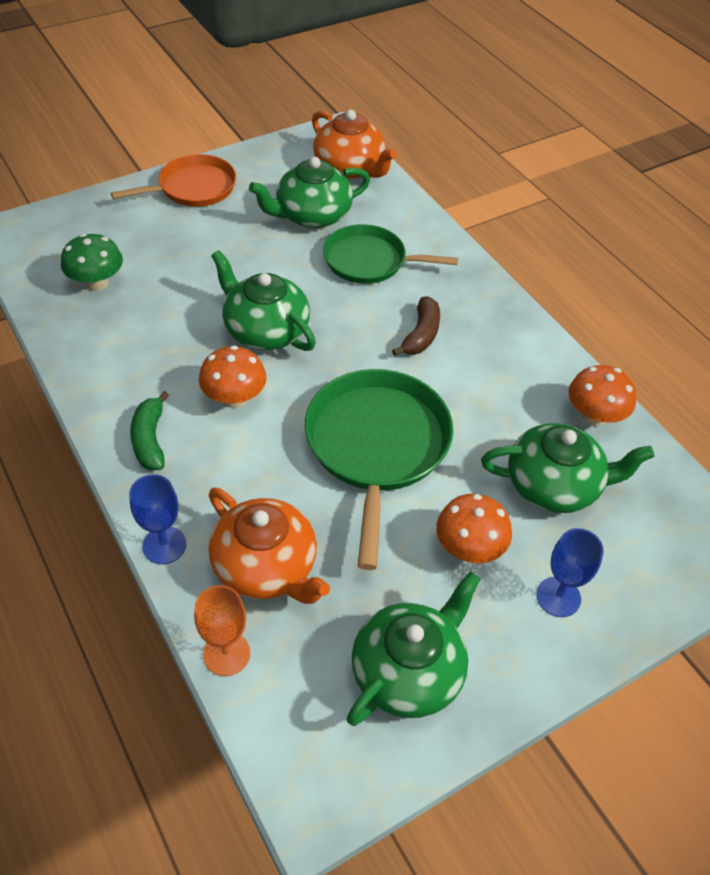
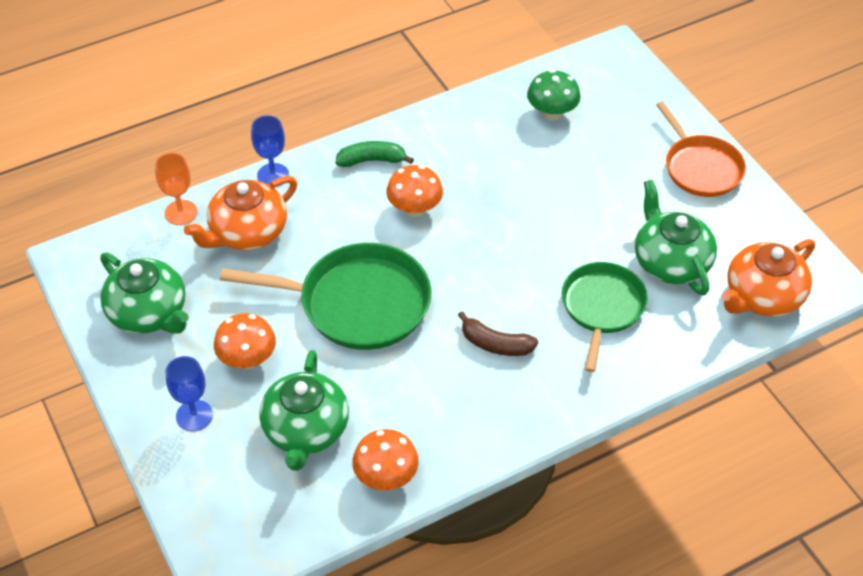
camera: 95 degrees right, 0 degrees up
green teapot [211,250,316,351] -> none

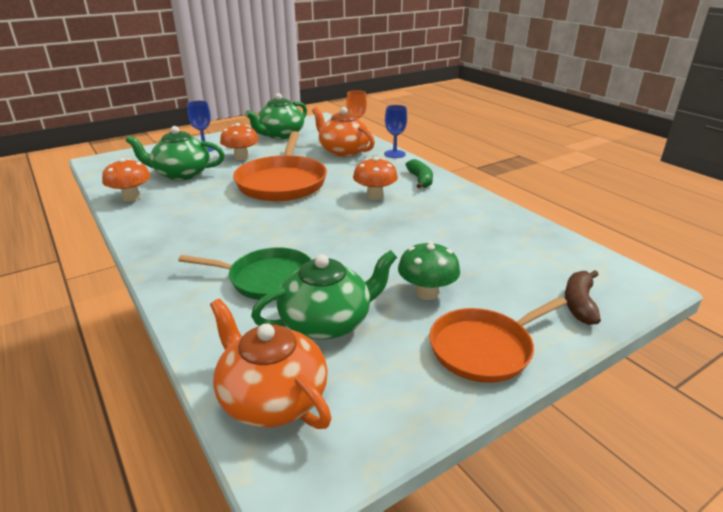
camera: 85 degrees right, 20 degrees down
green pan [220,243,432,350] -> orange pan [233,131,327,201]
brown banana [458,311,538,356] -> brown banana moved to [565,270,601,325]
green mushroom [527,70,581,121] -> green mushroom moved to [398,241,460,300]

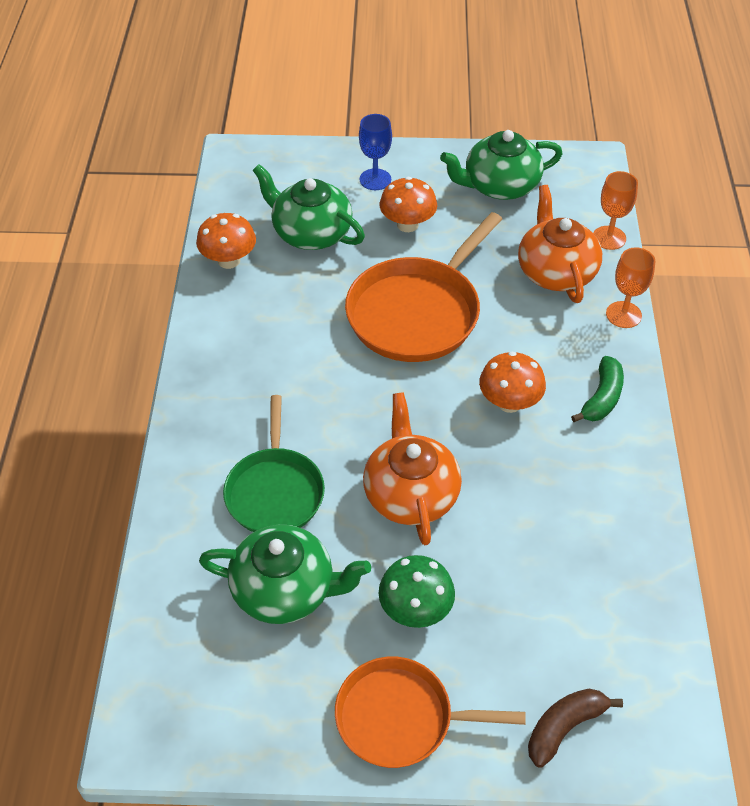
camera: 35 degrees right, 20 degrees up
green pan [178,247,312,300] -> green pan turned 45 degrees clockwise [223,395,325,532]
orange teapot [210,299,332,429] -> orange teapot moved to [363,393,462,545]
blue goblet [384,105,407,158] -> orange goblet [606,247,655,328]

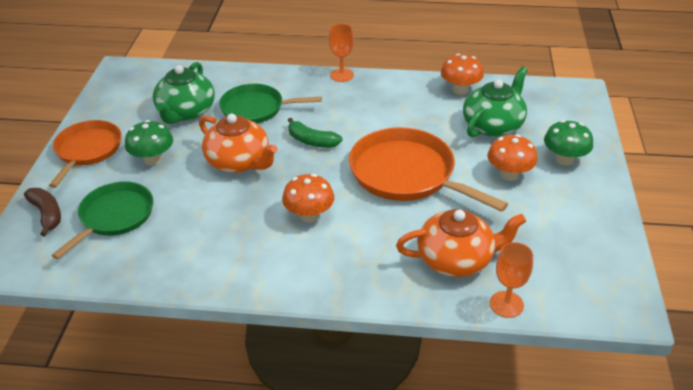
camera: 95 degrees right, 10 degrees down
blue goblet [359,114,392,190] -> green mushroom [544,120,593,165]
orange teapot [363,393,462,545] -> orange teapot turned 45 degrees clockwise [199,114,278,173]
green teapot [440,130,563,200] -> none
green banana [571,356,624,422] -> green banana moved to [288,118,342,148]
orange goblet [606,247,655,328] -> orange goblet moved to [329,24,354,82]
none -> green pan [52,181,153,259]

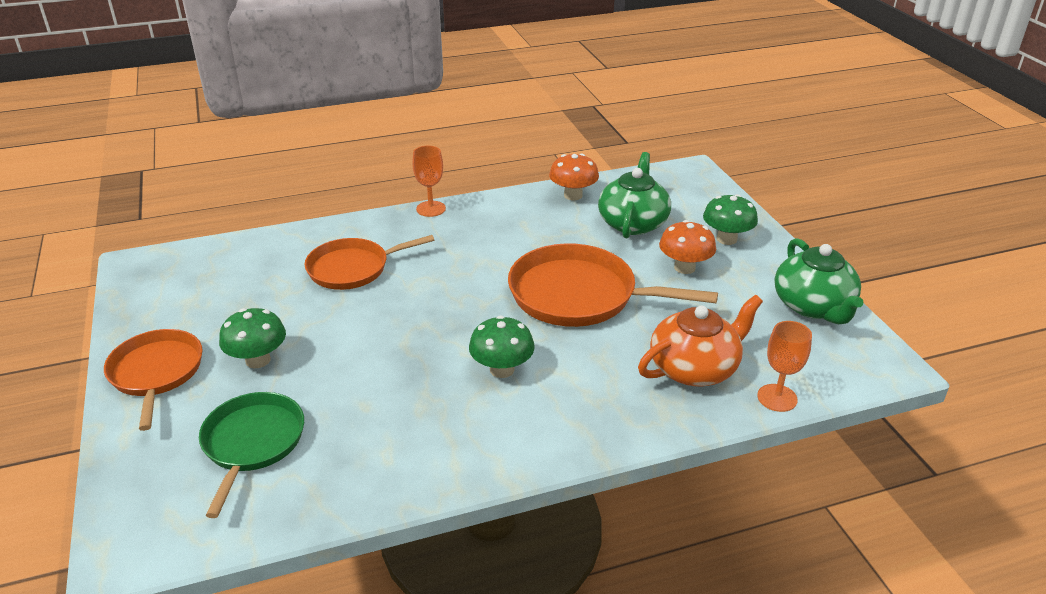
camera: 25 degrees left, 5 degrees down
brown banana [24,188,61,236] -> none
green teapot [153,62,215,124] -> green teapot moved to [774,238,863,324]
orange teapot [199,114,278,173] -> none
green pan [219,84,322,123] -> orange pan [305,235,434,290]
orange mushroom [282,174,334,223] -> green mushroom [469,315,535,378]
green banana [288,118,342,148] -> none

